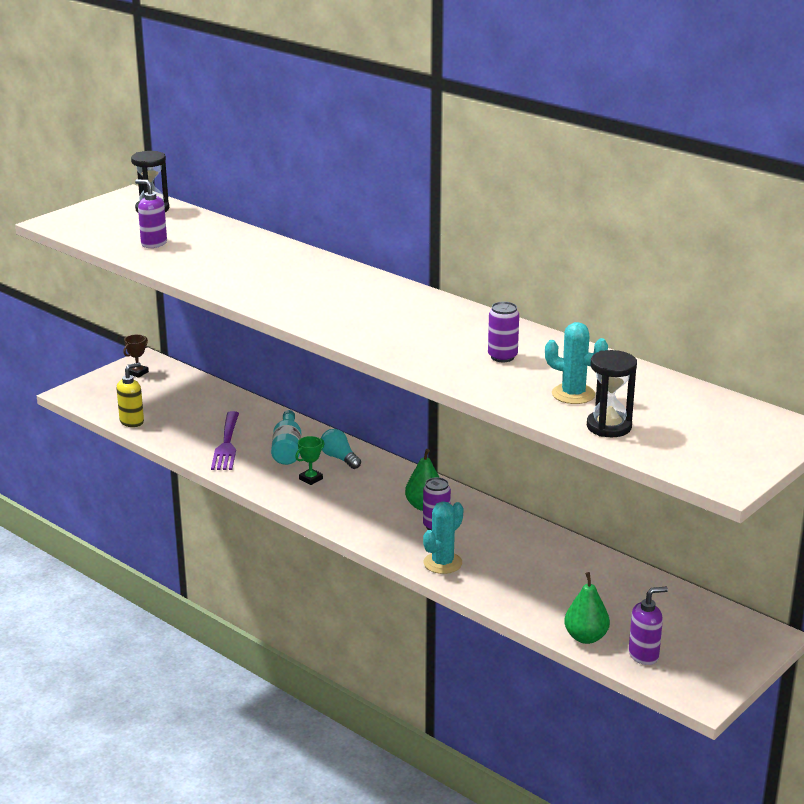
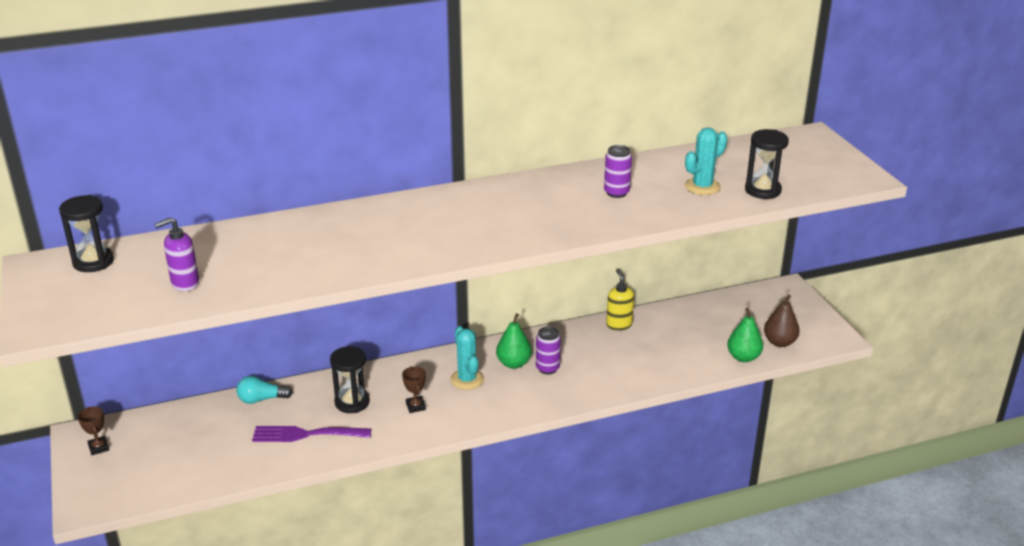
camera: 60 degrees left, 5 degrees up
yellow soap dispenser [116,363,144,427] -> yellow soap dispenser moved to [606,269,634,331]
purple fork [211,411,239,470] -> purple fork turned 150 degrees clockwise [252,426,371,442]
turquoise bottle [271,410,301,465] -> black hourglass [330,346,370,413]
green trophy [295,436,324,485] -> brown trophy [402,367,426,413]
turquoise light bulb [321,429,361,469] -> turquoise light bulb moved to [236,376,293,404]
turquoise cactus [423,501,463,574] -> turquoise cactus moved to [450,326,484,390]
purple soap dispenser [629,587,668,665] -> brown pear [764,295,800,347]

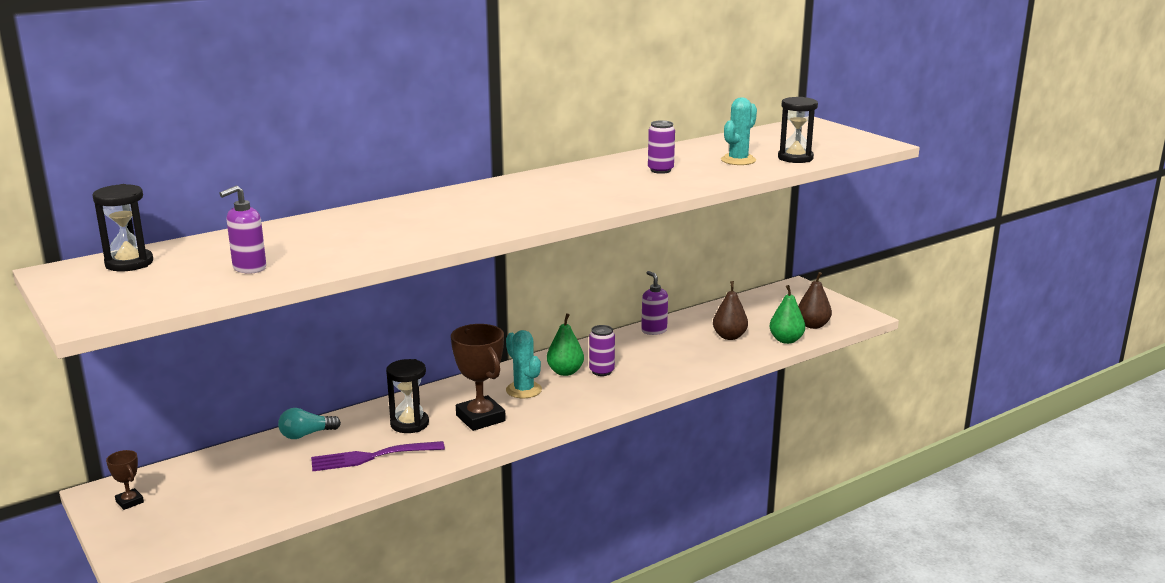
camera: 15 degrees left, 10 degrees down
brown trophy [402,367,426,413] -> brown trophy [451,324,506,431], size x2.04
yellow soap dispenser [606,269,634,331] -> purple soap dispenser [641,271,668,335]
none -> brown pear [713,281,748,340]

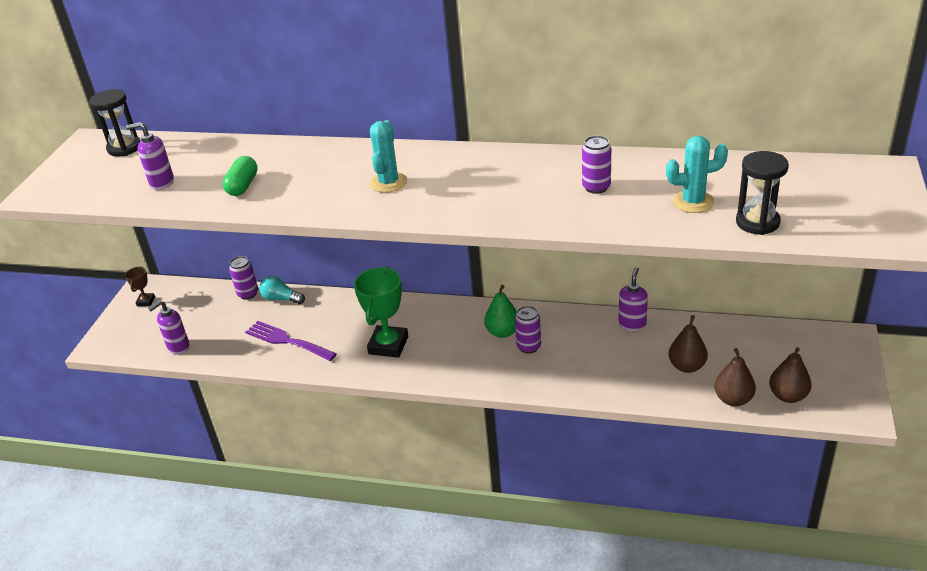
camera: 50 degrees right, 15 degrees up
black hourglass [386,359,429,433] -> none
brown trophy [451,324,506,431] -> green trophy [354,267,408,358]
turquoise cactus [506,330,542,398] -> turquoise cactus moved to [370,120,407,193]
green pear [770,285,805,344] -> brown pear [714,348,756,406]
none -> purple soap dispenser [148,301,190,354]
none -> green capsule [222,156,258,196]
none -> purple can [229,256,258,300]

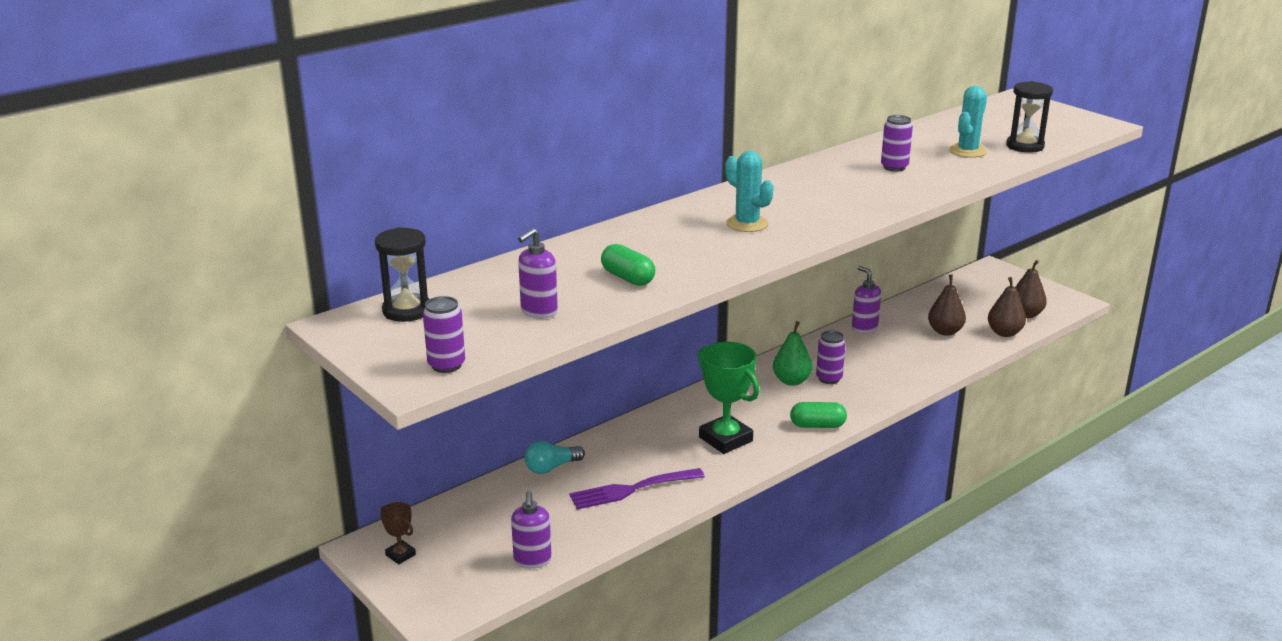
camera: 55 degrees left, 10 degrees down
purple can [229,256,258,300] -> purple can moved to [423,296,465,373]
none -> green capsule [790,402,847,428]

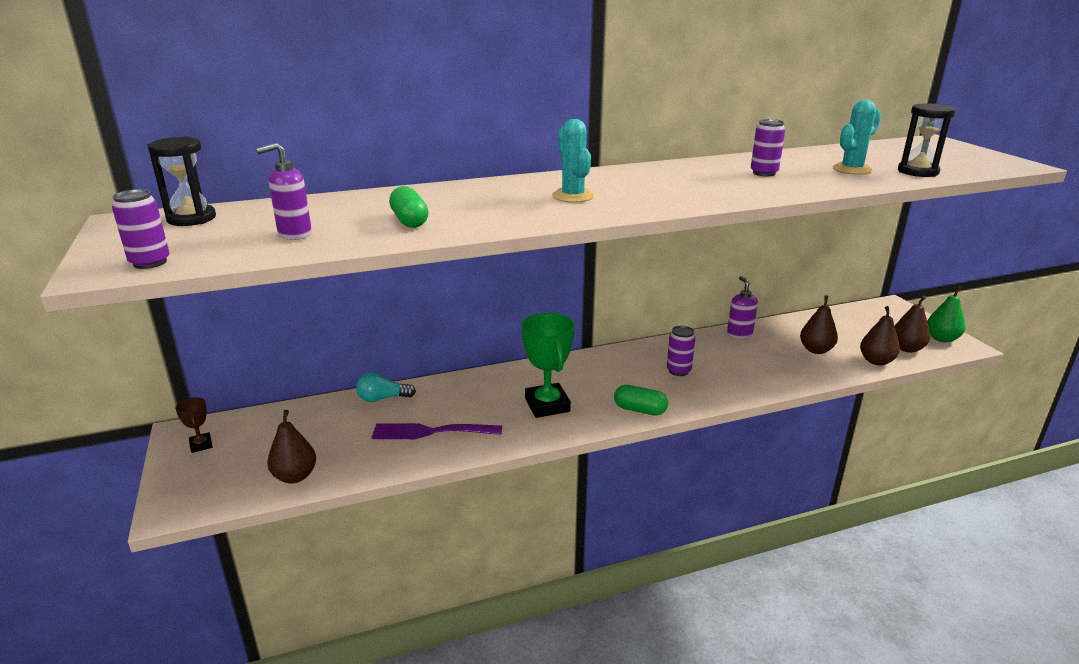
camera: 20 degrees right, 0 degrees up
purple soap dispenser [511,491,552,569] -> brown pear [267,410,316,483]
green pear [773,321,812,386] -> green pear moved to [927,286,965,343]

